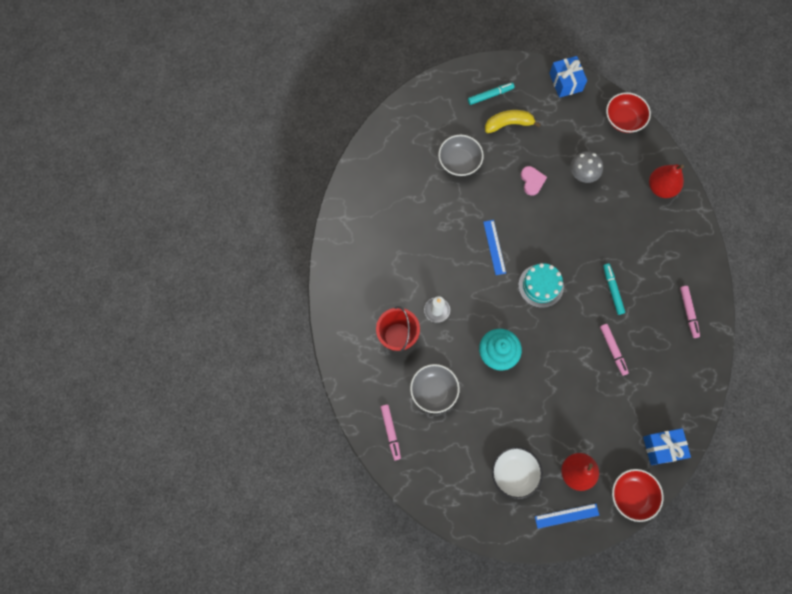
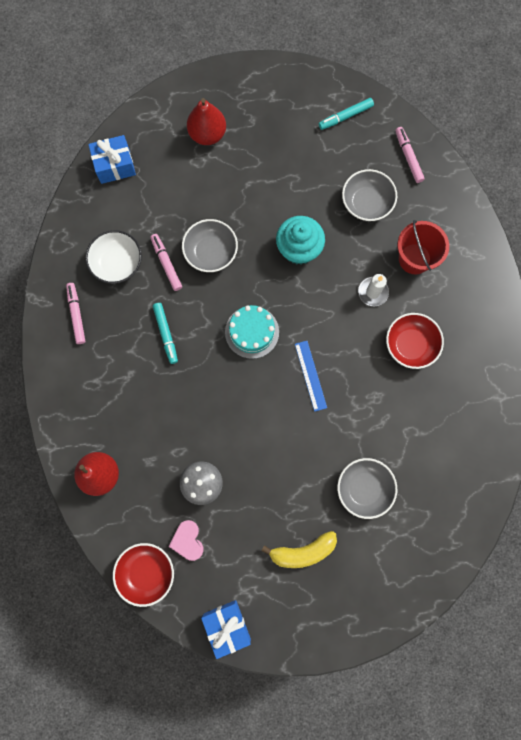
camera: 175 degrees right, 5 degrees up
turquoise marker [468,83,514,105] -> turquoise marker moved to [319,98,374,130]
white bowl [492,447,543,499] -> white bowl moved to [85,230,142,284]
pink heart [521,166,547,196] -> pink heart moved to [169,520,204,561]
blue ruler [535,504,599,529] -> none
red bowl [612,469,664,522] -> red bowl moved to [386,313,444,369]
none -> grey bowl [182,219,238,272]

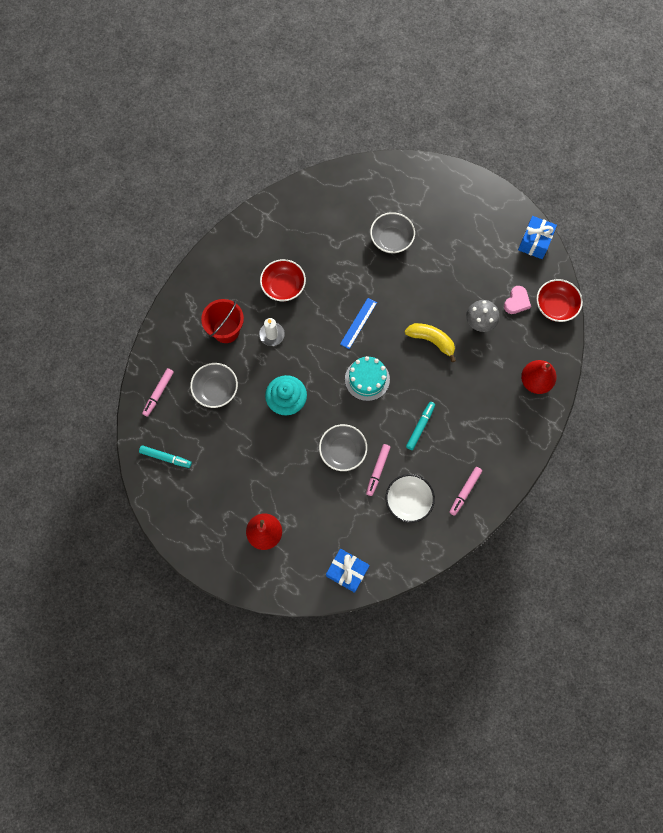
camera: 135 degrees left, 5 degrees down
yellow banana [262,531,337,568] -> yellow banana moved to [405,323,456,362]

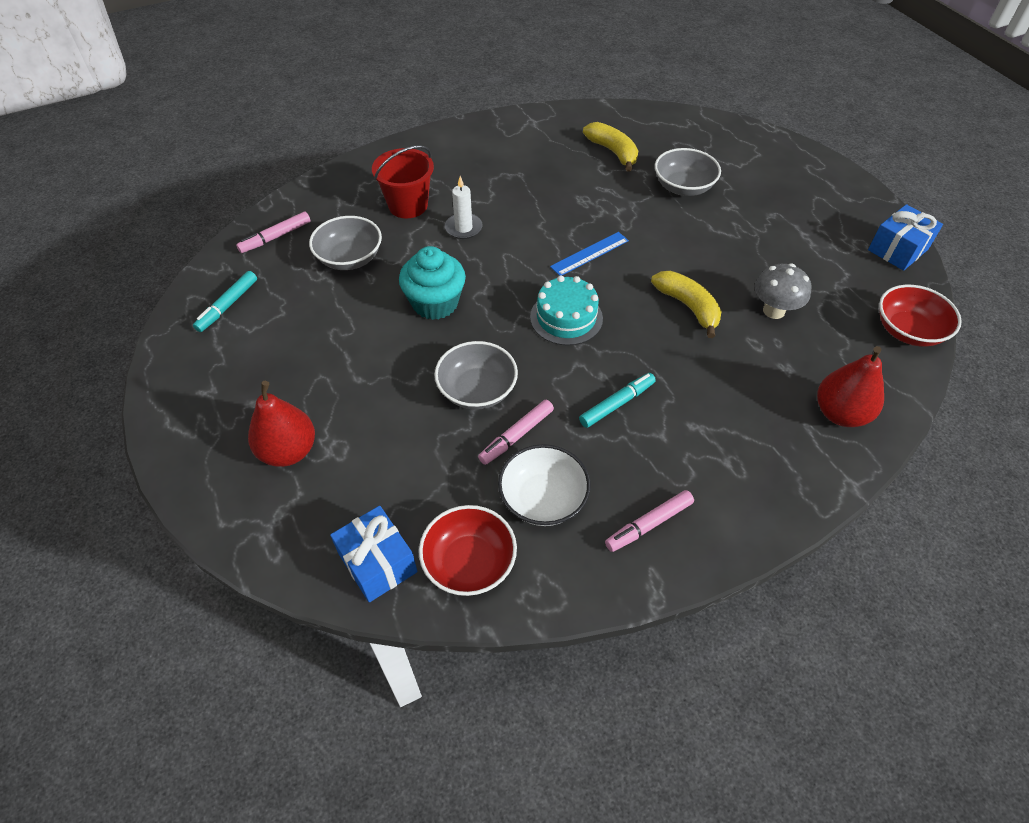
camera: 25 degrees right, 20 degrees down
turquoise marker [139,445,192,468] -> turquoise marker turned 75 degrees clockwise [193,271,257,332]
red bowl [260,259,306,301] -> red bowl moved to [419,505,517,596]
pink heart [504,286,531,314] -> none
none -> yellow banana [583,122,638,172]

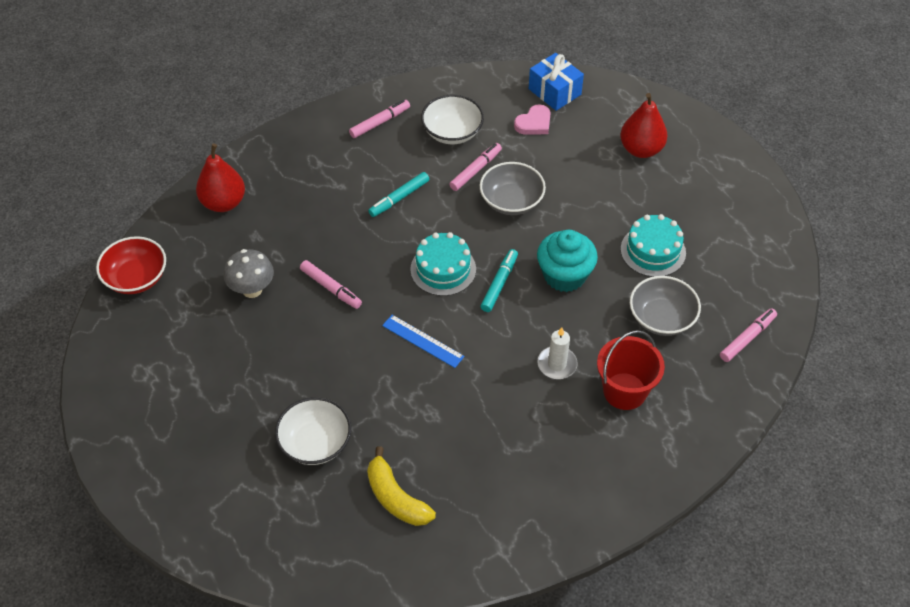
camera: 175 degrees right, 0 degrees up
turquoise marker [193,271,257,332] -> turquoise marker moved to [481,249,518,312]
red bowl [419,505,517,596] -> none
blue ruler [550,232,629,276] -> blue ruler turned 75 degrees clockwise [382,315,465,368]
yellow banana [651,271,722,338] -> pink marker [300,260,362,309]
grey bowl [655,148,721,196] -> white bowl [275,397,351,465]
blue gift [868,204,943,271] -> none
none -> pink heart [514,104,551,135]
none -> turquoise cake [621,214,686,277]

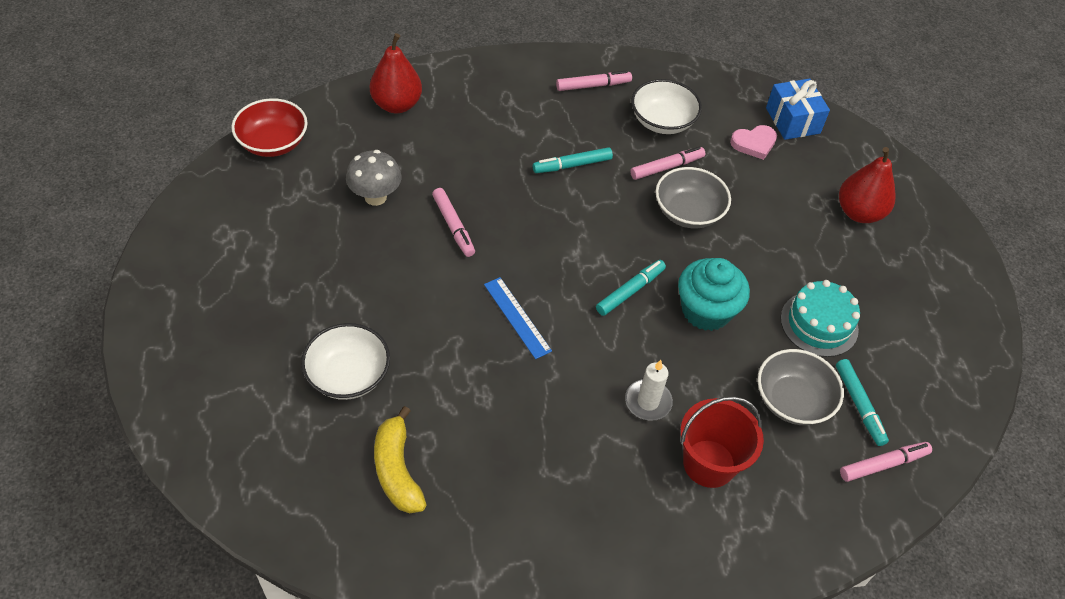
camera: 20 degrees right, 0 degrees up
turquoise cake [410,232,476,296] -> none
none -> turquoise marker [836,359,889,446]

